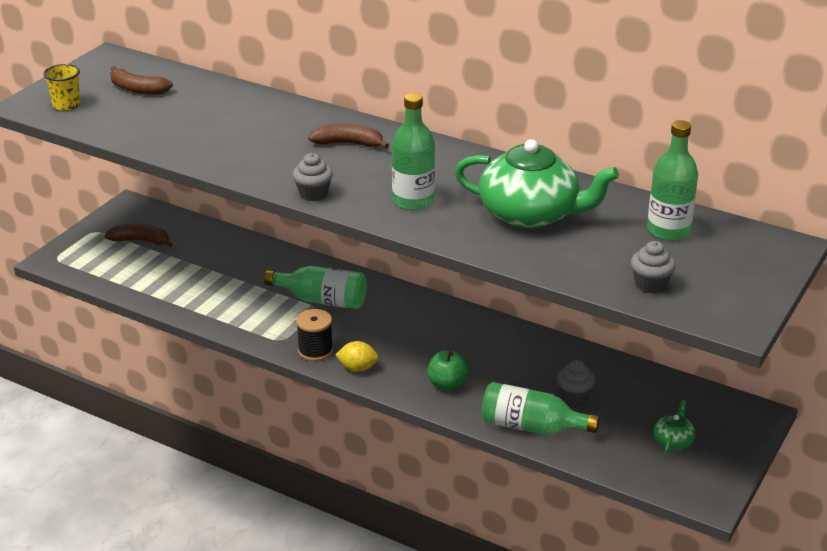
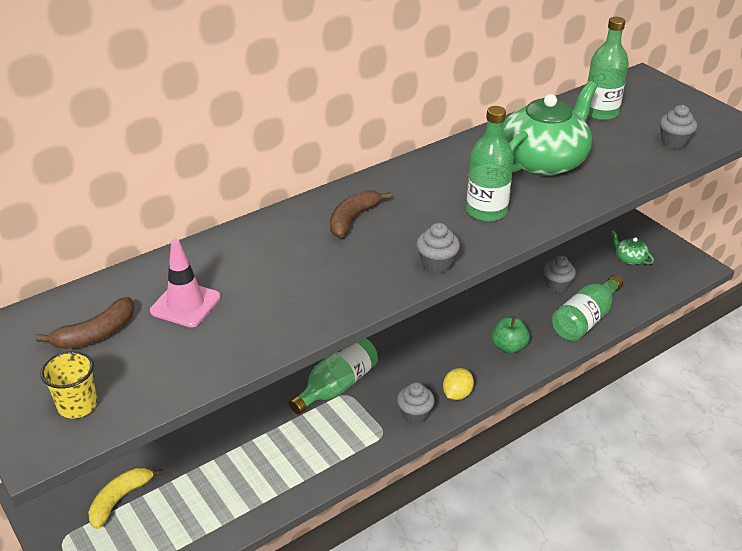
camera: 65 degrees left, 5 degrees up
brown banana [105,224,173,247] -> yellow banana [88,467,163,529]
black spool [296,309,333,361] -> grey cupcake [397,382,435,424]
none -> pink traffic cone [150,239,221,327]

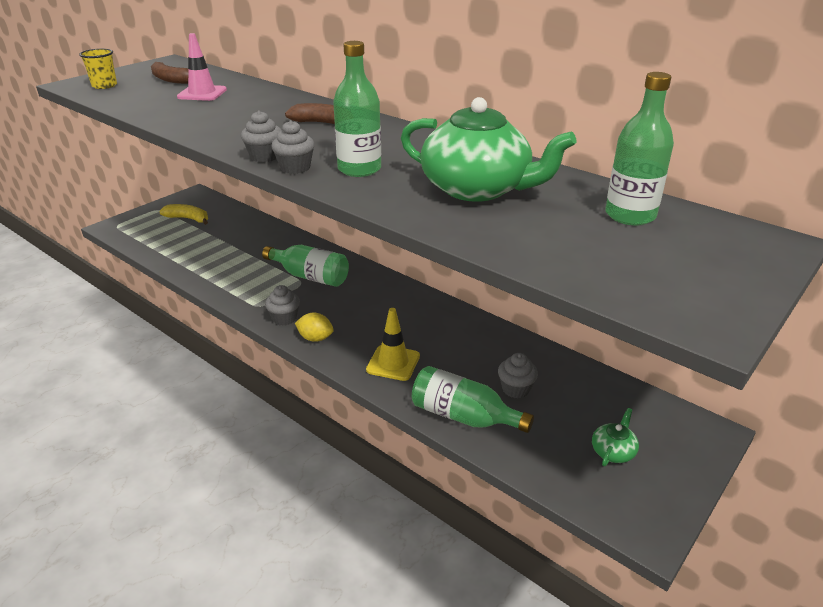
camera: 75 degrees right, 5 degrees down
green apple [492,317,530,354] -> yellow traffic cone [366,308,420,381]
grey cupcake [660,105,697,149] -> grey cupcake moved to [271,120,315,174]

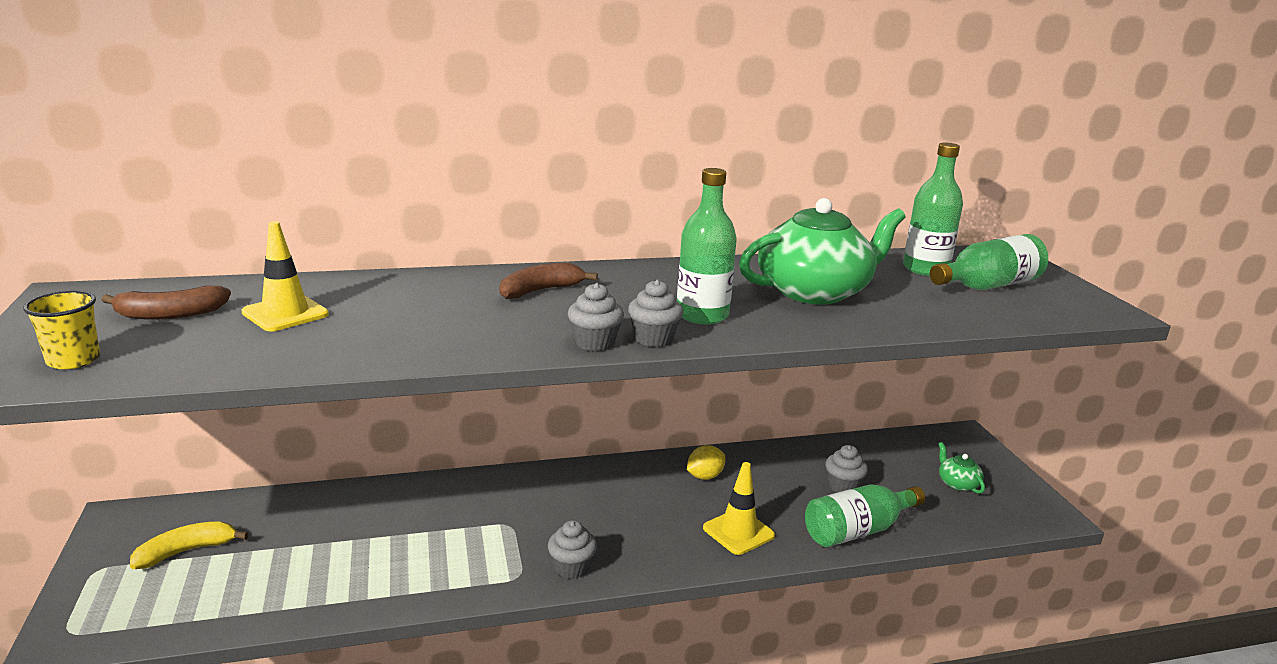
camera: 55 degrees left, 10 degrees down
pink traffic cone [177,33,227,101] -> yellow traffic cone [241,221,329,331]
green bottle [262,245,349,287] -> green bottle moved to [930,234,1048,290]
yellow lemon [295,312,334,342] -> yellow lemon moved to [687,445,726,480]

